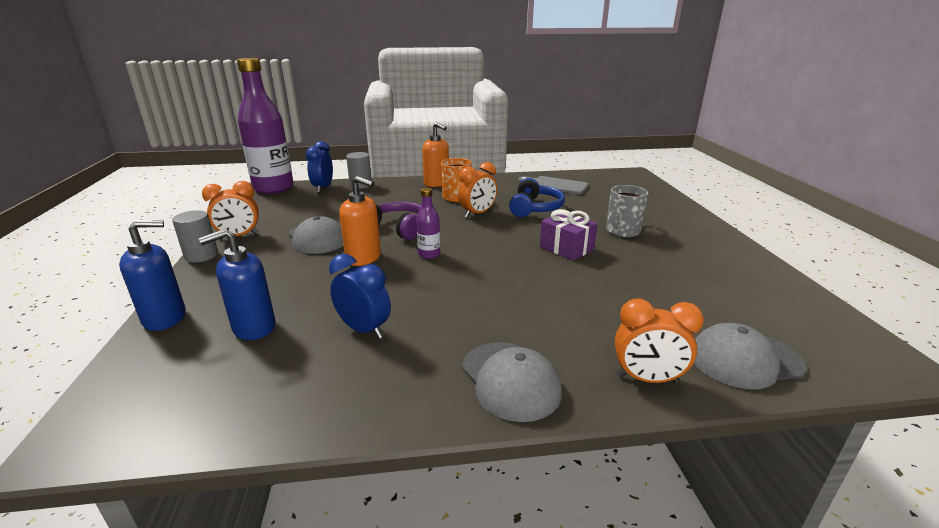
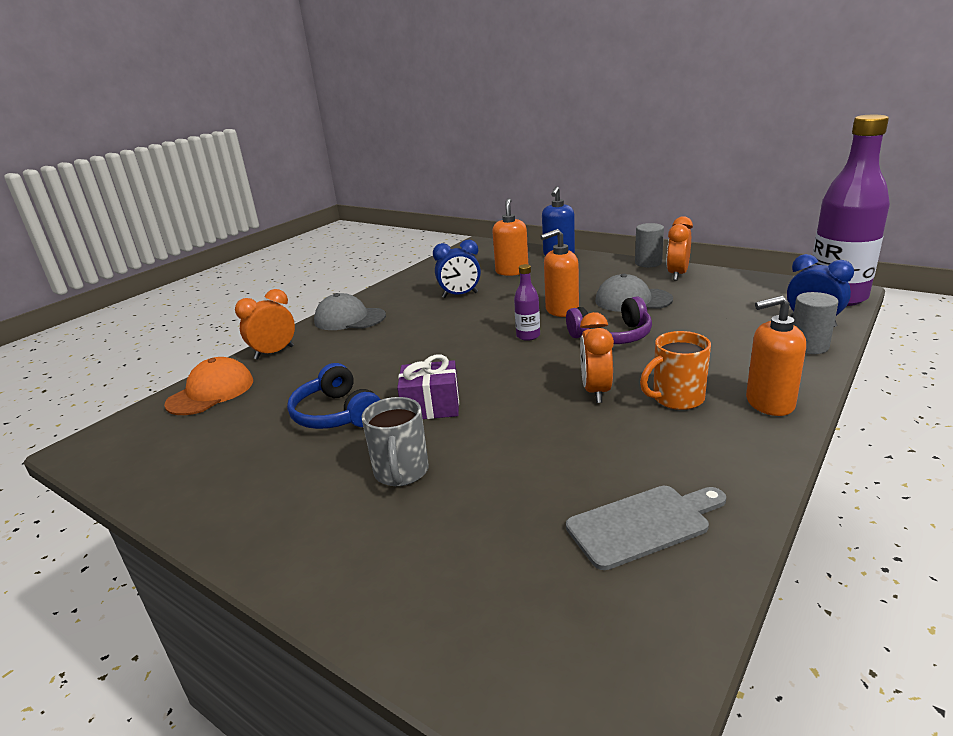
camera: 135 degrees right, 0 degrees up
blue soap dispenser [198,229,275,340] -> orange soap dispenser [492,198,528,276]
blue headphones [509,178,565,217] -> blue headphones moved to [287,363,381,429]
grey cap [694,323,806,389] -> orange cap [164,357,253,415]

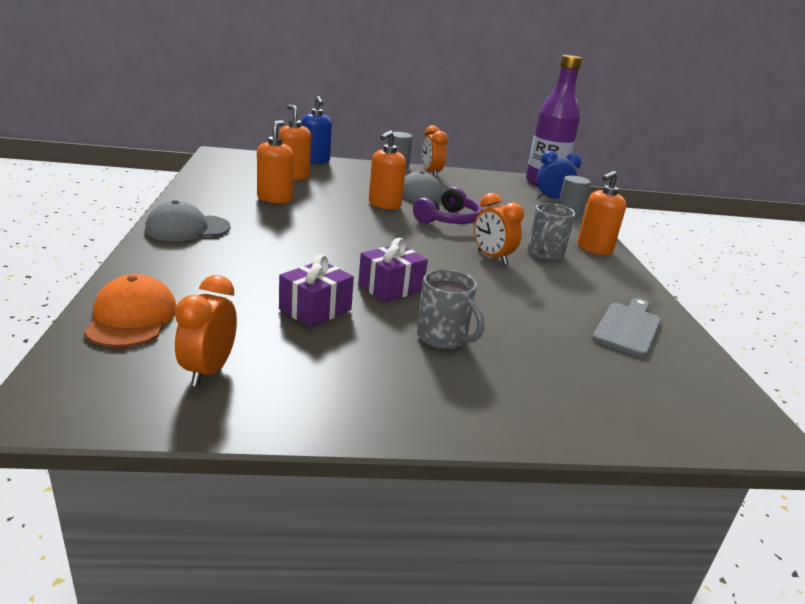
camera: 45 degrees left, 0 degrees up
orange clock [235,289,295,360] -> orange clock moved to [174,275,237,387]
blue headphones [287,363,381,429] -> purple gift [279,254,354,328]
blue clock [433,240,481,298] -> orange soap dispenser [257,120,294,203]
purple bottle [514,264,540,341] -> none
orange mug [640,331,711,410] -> grey mug [528,203,576,261]

